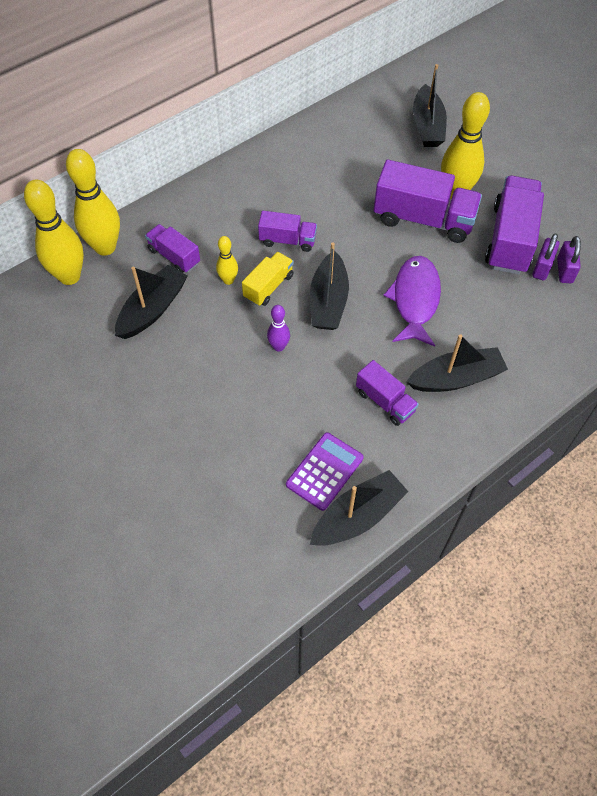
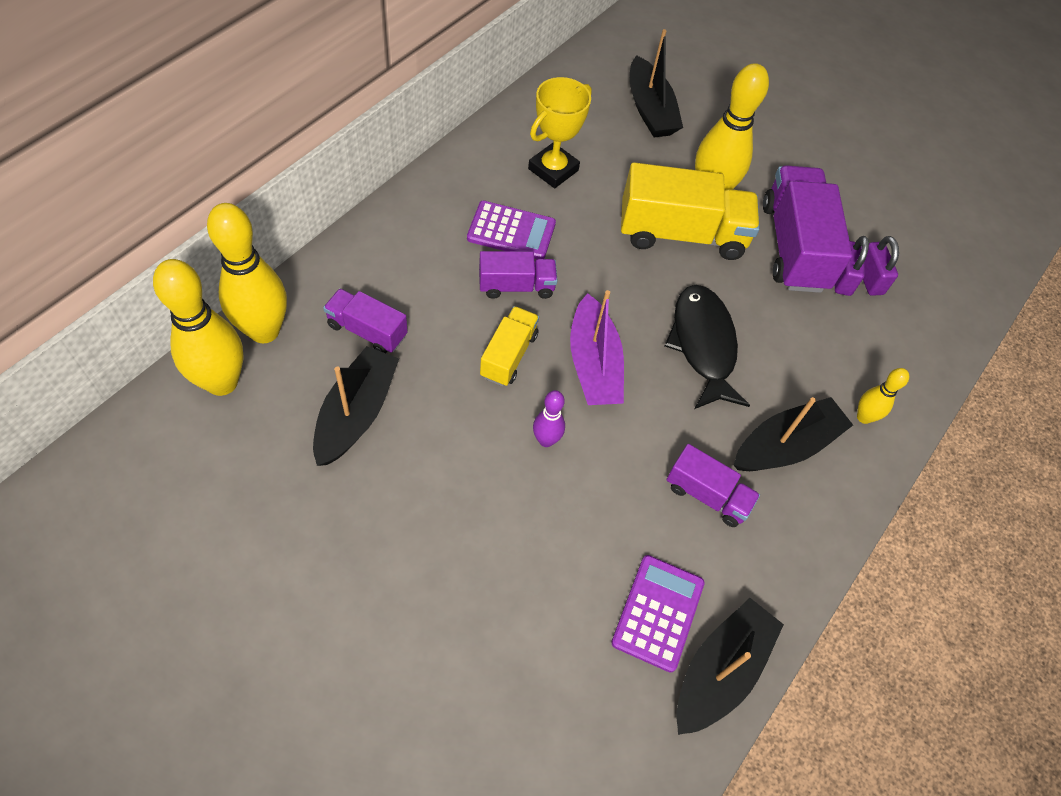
camera: 20 degrees left, 0 degrees up
yellow bowling pin [216,236,238,285] -> yellow bowling pin moved to [857,368,909,424]
black boat [310,243,349,330] -> purple boat [570,290,624,405]
purple truck [374,160,482,243] -> yellow truck [621,162,760,260]
purple fish [383,256,441,347] -> black fish [665,285,750,409]
none -> purple calculator [467,201,556,259]
none -> yellow trophy [528,77,592,188]

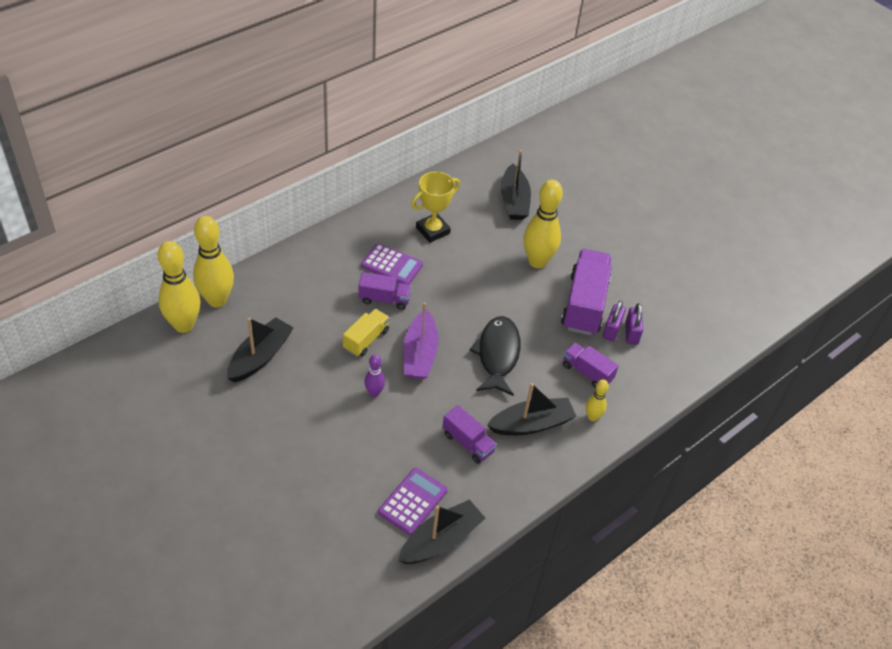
camera: 15 degrees right, 10 degrees down
purple truck [323,289,408,353] -> purple truck moved to [563,342,619,388]
yellow truck [621,162,760,260] -> none

